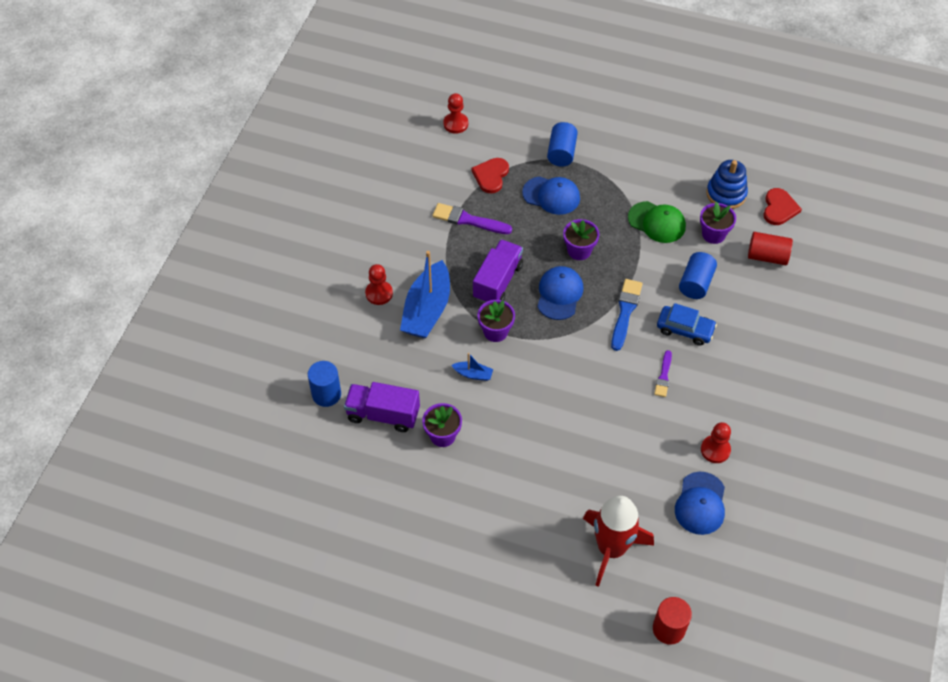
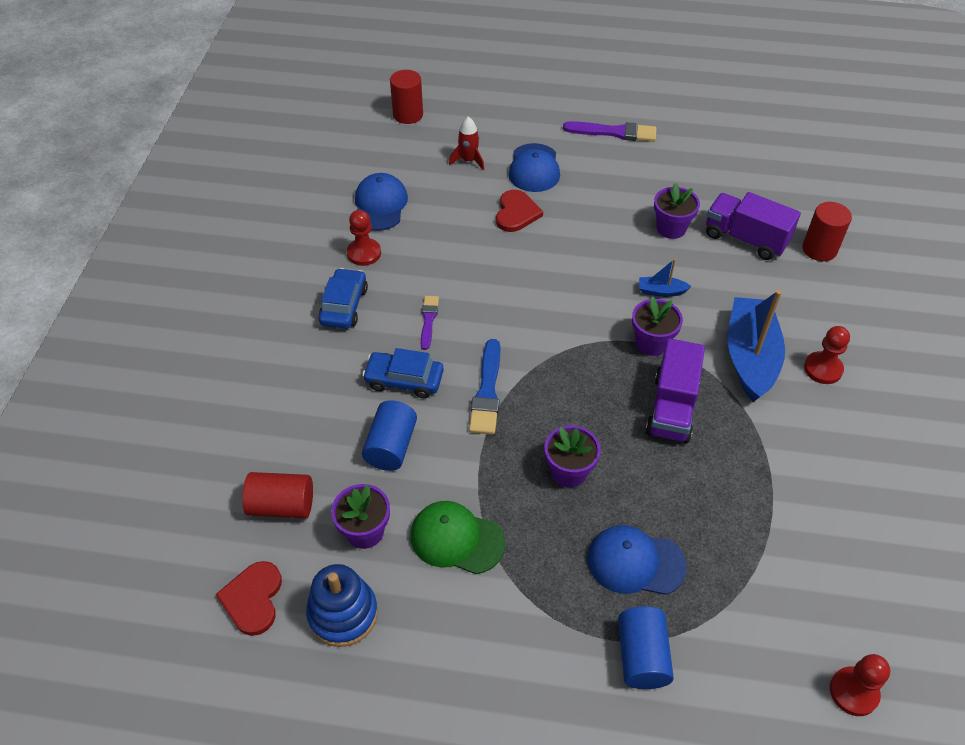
camera: 170 degrees right, 5 degrees down
blue cylinder [308,361,341,407] -> red cylinder [802,202,852,261]
purple truck [344,382,420,432] -> purple truck turned 150 degrees counterclockwise [706,192,801,260]
purple brush [432,203,512,234] -> purple brush moved to [563,121,657,142]
red heart [472,158,509,194] -> red heart moved to [496,190,543,232]
blue cap [537,266,583,320] -> blue cap moved to [509,143,560,192]
red rocket [583,496,654,587] -> red rocket [449,117,484,170], size x0.48
none -> blue car [318,268,368,329]

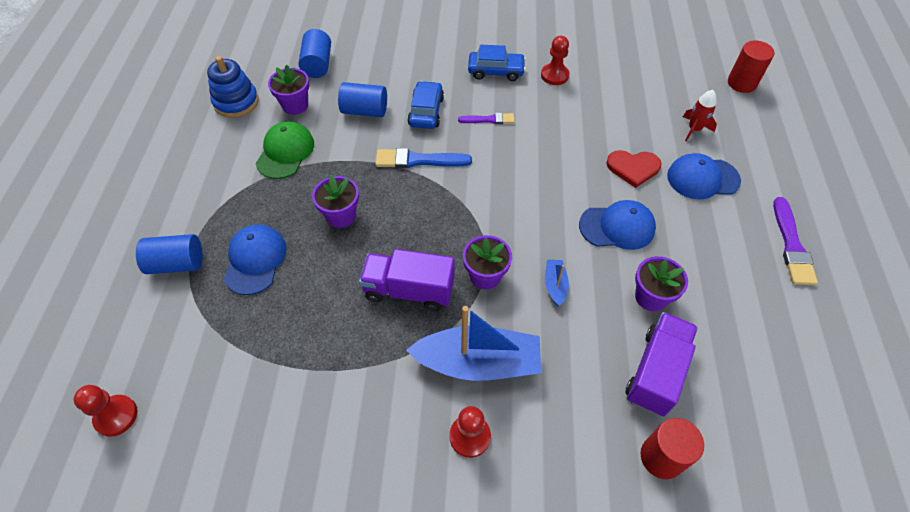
camera: 85 degrees right, 5 degrees up
red heart [216,561,282,636] -> none
red cylinder [242,472,313,518] -> blue cylinder [299,29,331,78]
blue cap [355,173,408,231] -> blue cap moved to [579,200,656,250]

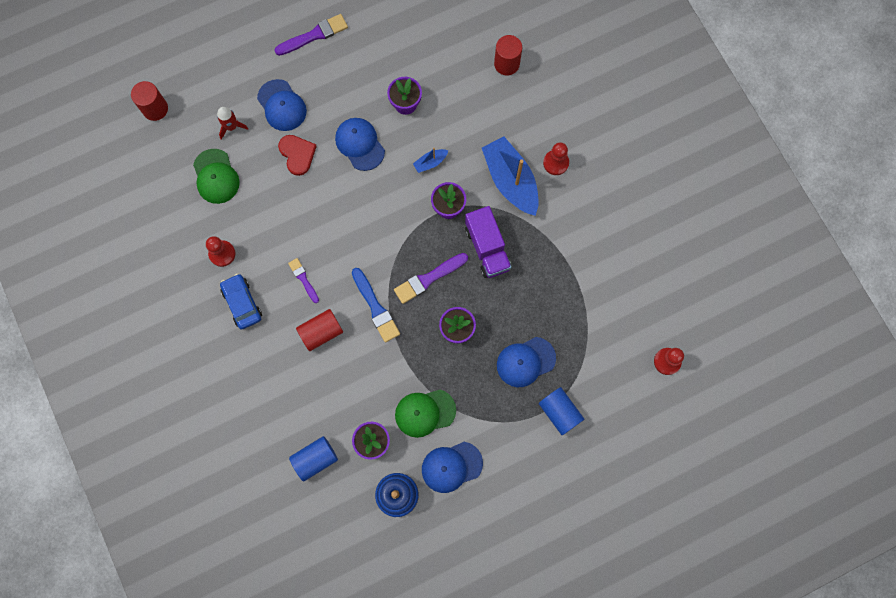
camera: 120 degrees left, 20 degrees up
blue cylinder [338,82,387,117] -> none
blue car [407,81,444,129] -> red cylinder [296,309,343,351]
purple truck [625,312,698,416] -> none
none -> green cap [193,149,240,204]
none -> purple brush [394,253,468,304]
none -> blue cap [422,442,483,493]

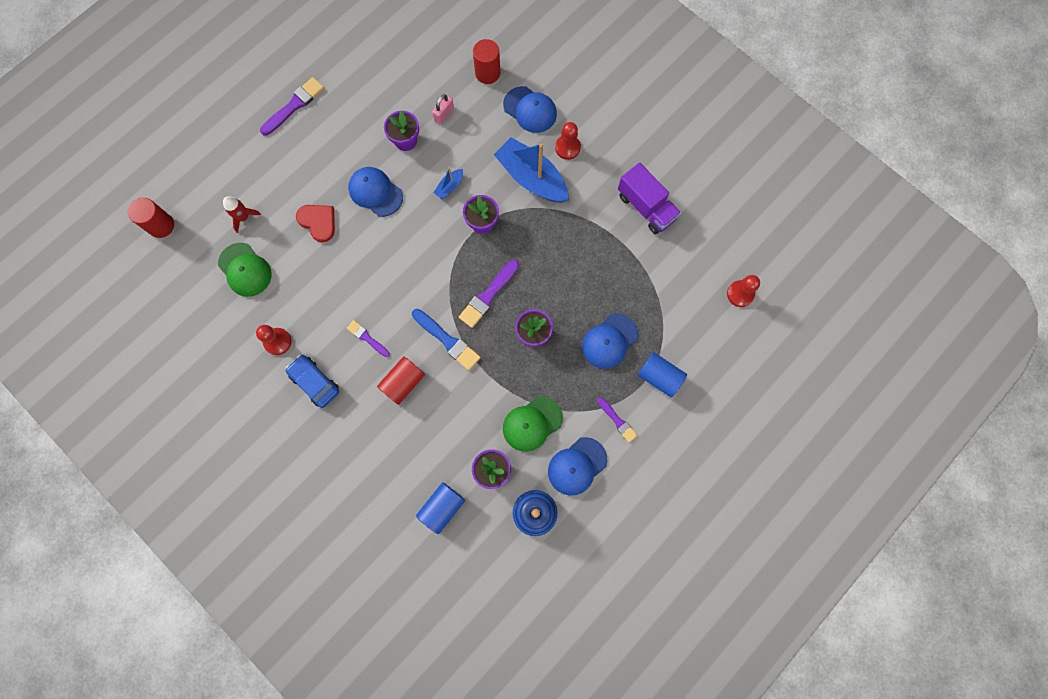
camera: 20 degrees left, 0 degrees up
blue cap [257,79,307,131] -> blue cap moved to [503,86,557,133]
purple truck [465,206,512,278] -> purple truck moved to [618,163,681,234]
none -> pink padlock [432,94,454,125]
none -> purple brush [597,397,637,442]

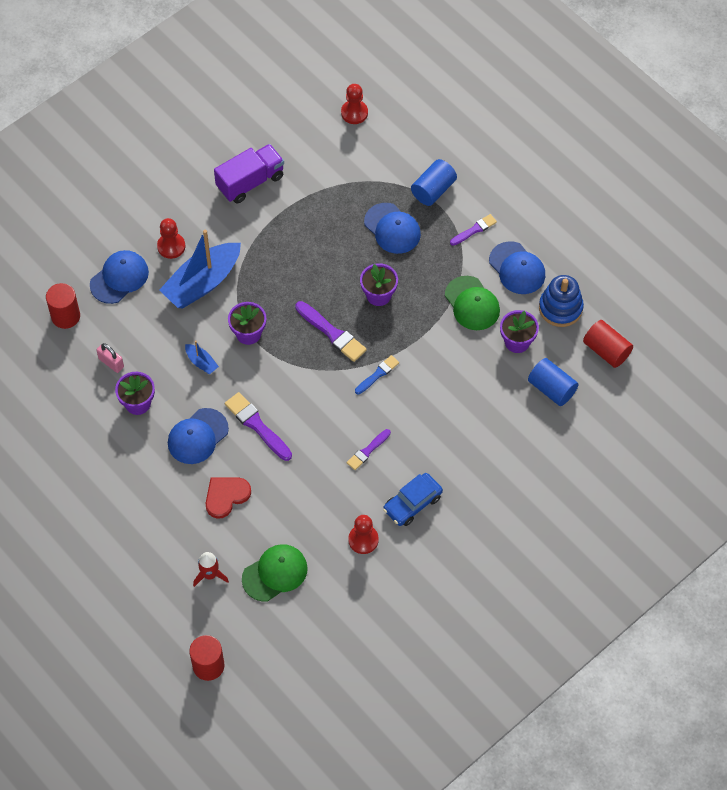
camera: 85 degrees left, 15 degrees down
purple brush [260,77,324,136] -> purple brush moved to [225,392,292,461]
red cylinder [377,357,425,405] -> red cylinder moved to [583,320,633,368]
blue brush [412,309,481,370] -> blue brush [355,355,399,394], size x0.62

